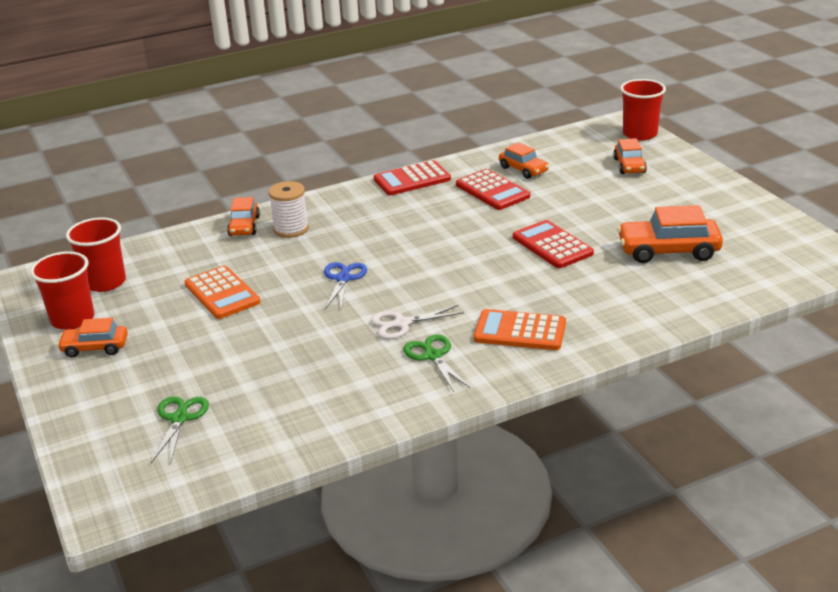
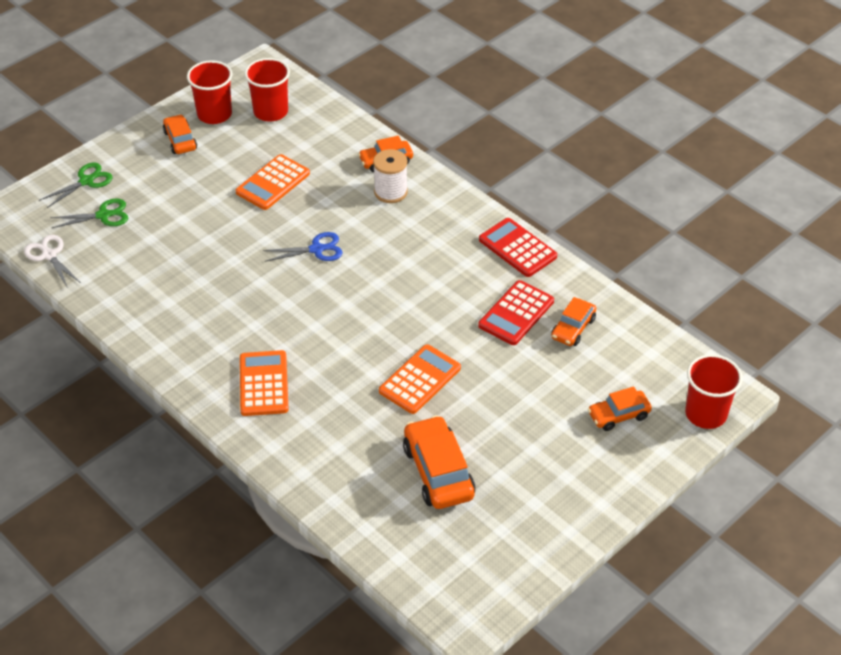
camera: 70 degrees right, 15 degrees up
white scissors [371,305,464,339] -> white scissors moved to [24,235,81,288]
green scissors [403,334,470,392] -> green scissors moved to [39,163,113,208]
red calculator [513,220,594,268] -> orange calculator [379,344,461,414]

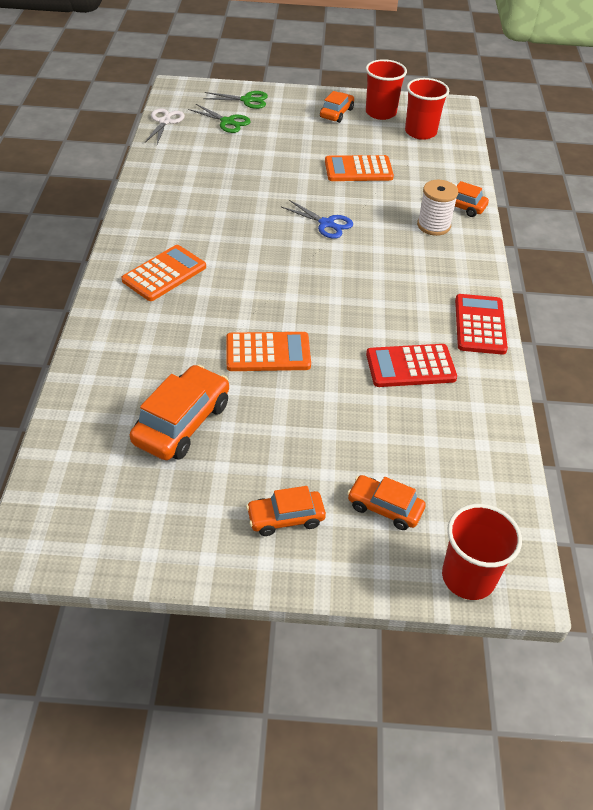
camera: 45 degrees right, 0 degrees up
orange car [551,297,596,346] -> orange car moved to [246,486,326,536]

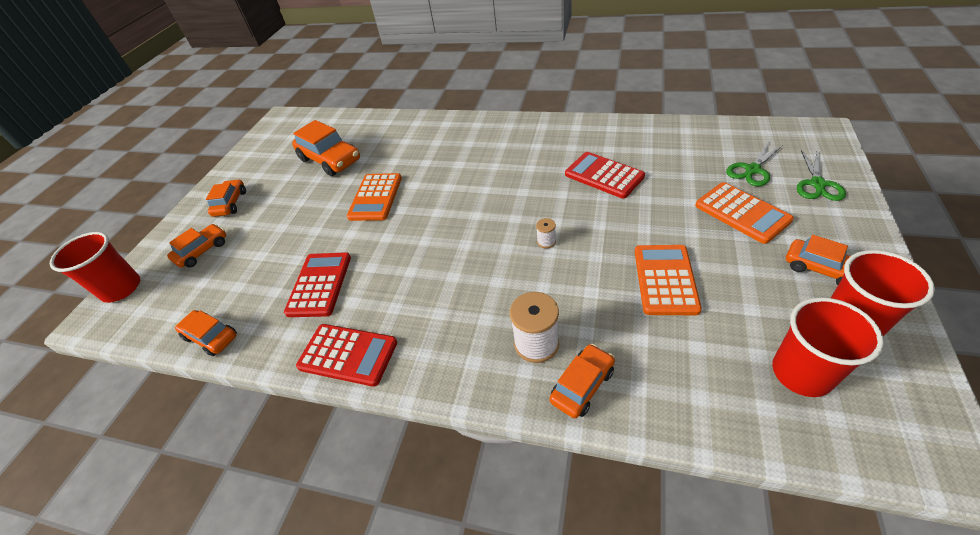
camera: 110 degrees right, 0 degrees up
orange calculator [121,245,206,301] -> orange calculator moved to [695,182,794,244]
white scissors [145,108,185,144] -> none
blue scissors [281,200,353,239] -> white spool [536,218,556,248]
none -> orange car [175,310,237,356]
none -> red calculator [565,152,645,199]

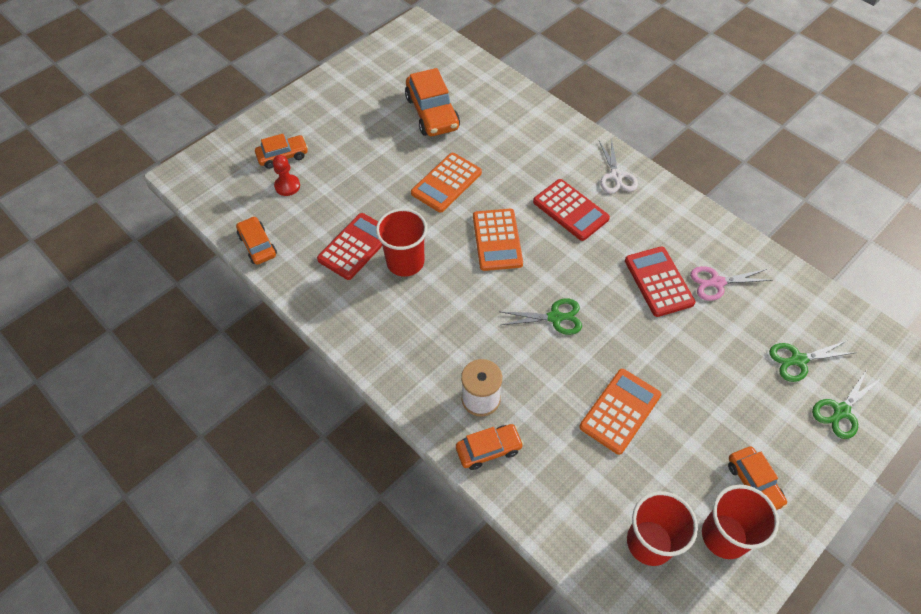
camera: 25 degrees right, 10 degrees up
red cup [50,232,140,303] -> red cup moved to [376,208,427,277]
orange car [206,179,246,217] -> none
red calculator [296,324,397,387] -> red calculator moved to [533,179,610,241]
white spool [536,218,556,248] -> green scissors [501,298,582,335]
orange calculator [695,182,794,244] -> orange calculator moved to [473,209,523,271]
none -> red pawn [273,155,300,196]
none -> white scissors [599,139,638,194]
none -> pink scissors [690,266,772,301]

